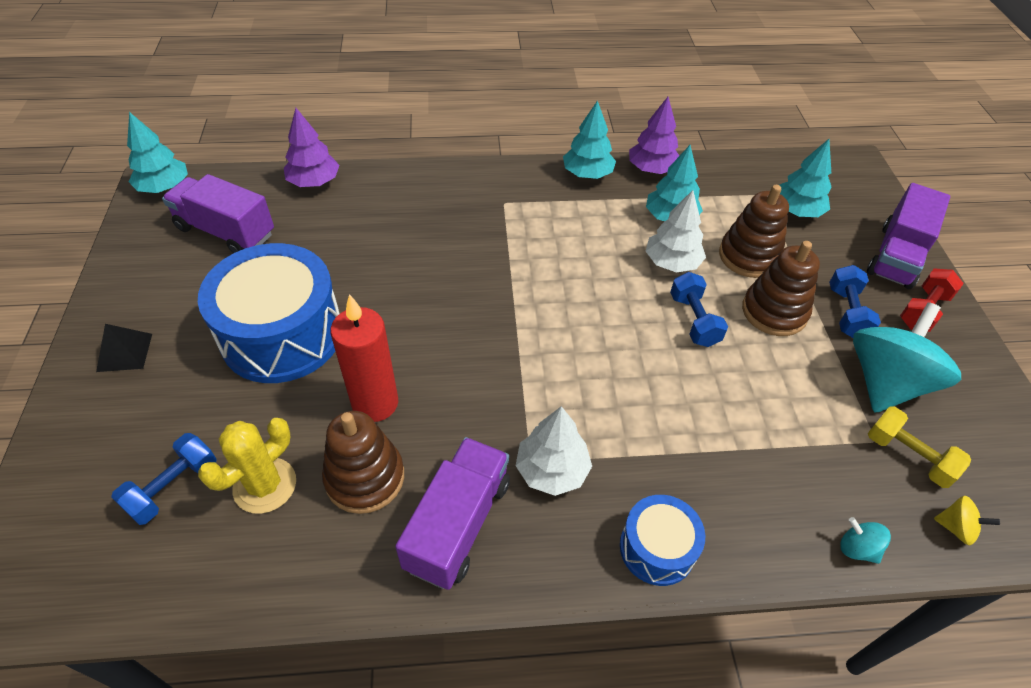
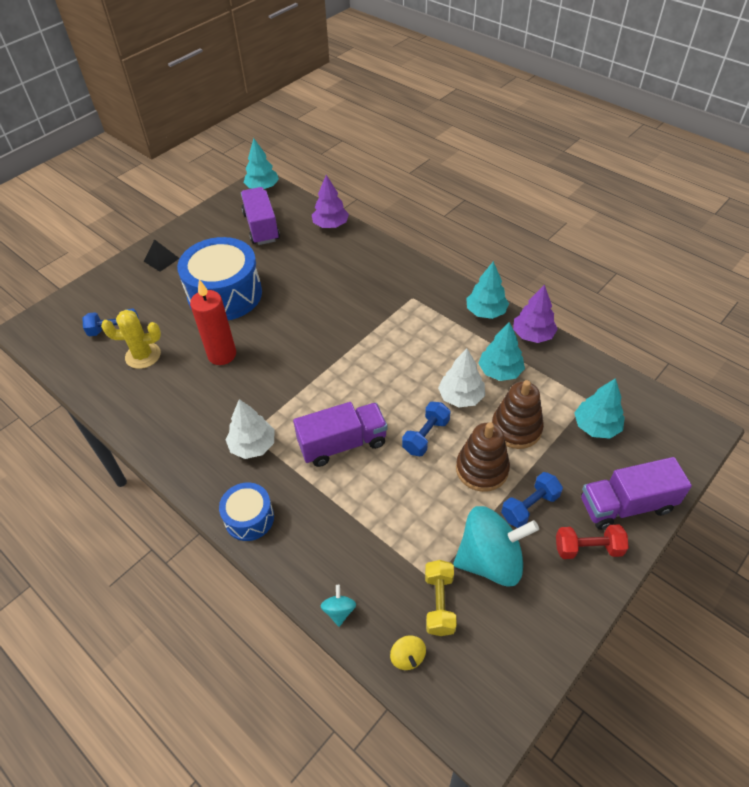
camera: 50 degrees right, 0 degrees up
brown stacking toy [322,411,404,514] -> none
purple truck [395,437,510,590] -> purple truck moved to [293,402,388,467]

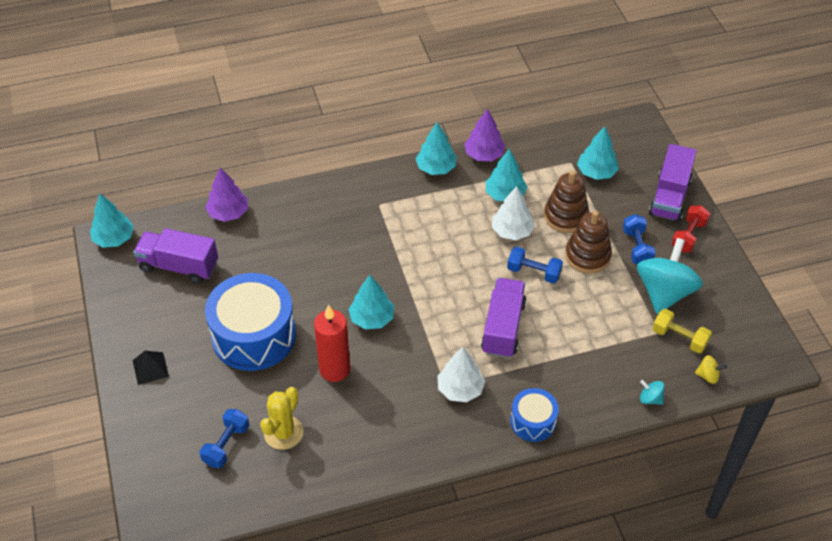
camera: 60 degrees left, 0 degrees up
blue dumbbell [402,402,451,456] -> blue dumbbell turned 45 degrees counterclockwise [507,246,563,283]
none -> turquoise tree [348,275,394,329]

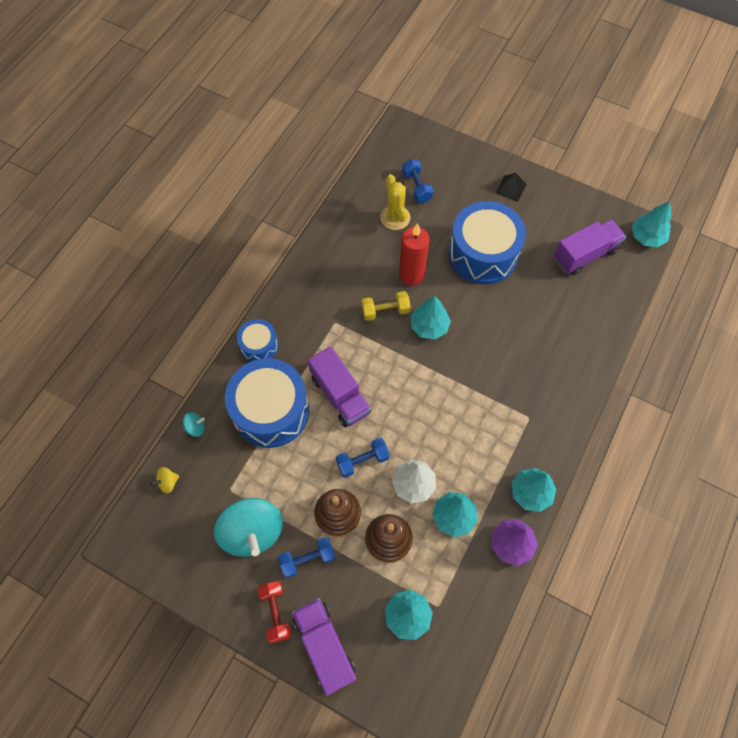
camera: 135 degrees right, 15 degrees up
purple tree [205,168,248,222] -> none
white tree [437,347,485,402] -> none
blue dumbbell [623,214,656,264] -> blue dumbbell turned 60 degrees counterclockwise [278,537,336,578]
yellow dumbbell [652,309,712,354] -> yellow dumbbell moved to [361,291,410,321]
none -> blue drum [225,358,309,448]

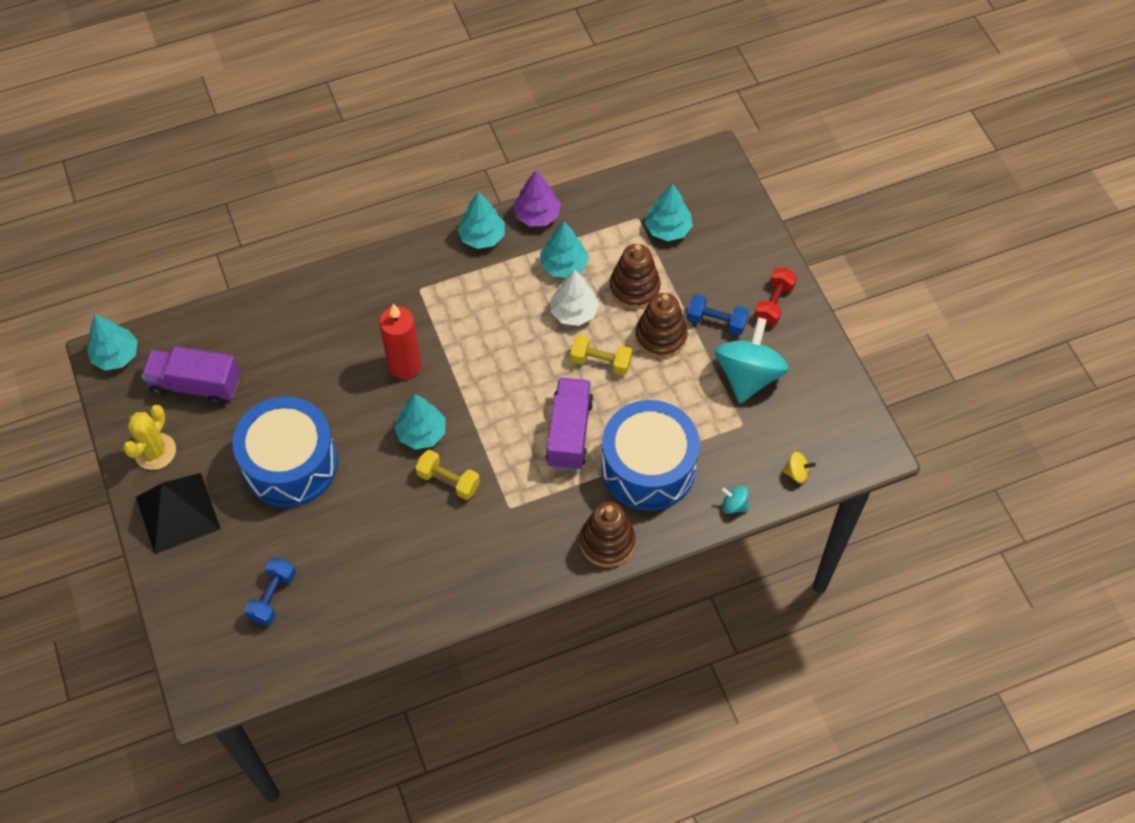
camera: 140 degrees left, 5 degrees down
blue drum [237,319,278,362] -> brown stacking toy [580,502,636,567]
purple truck [292,598,357,696] -> none
blue dumbbell [336,438,390,478] -> yellow dumbbell [570,335,633,375]
yellow cactus [380,174,411,230] -> yellow cactus moved to [123,405,176,470]
red candle [399,223,430,286] -> red candle moved to [379,304,421,379]
black pyramid [496,173,527,202] -> black pyramid [136,473,221,554], size x1.95

